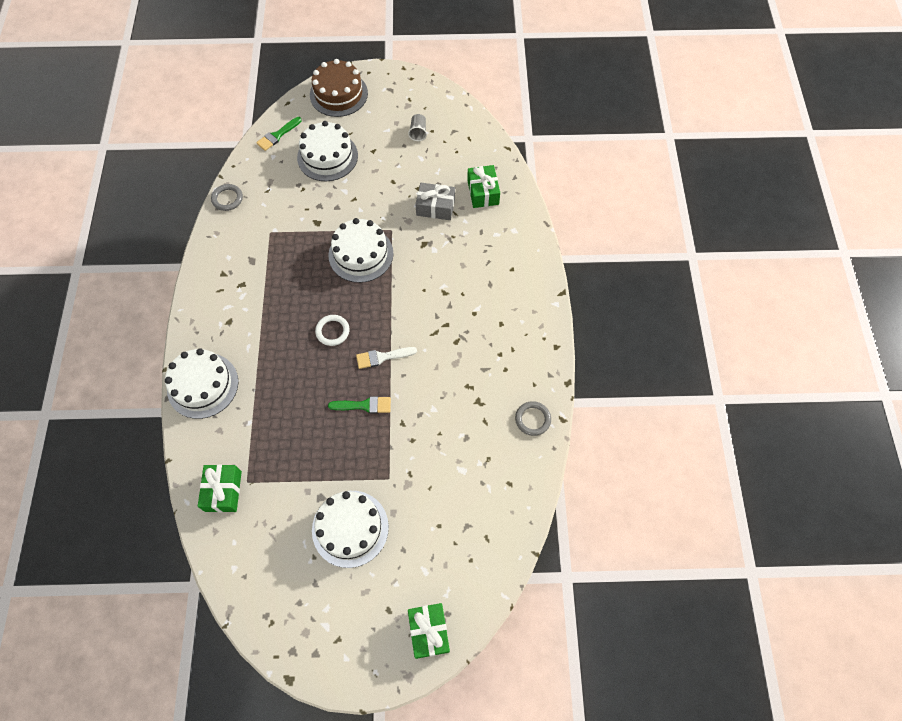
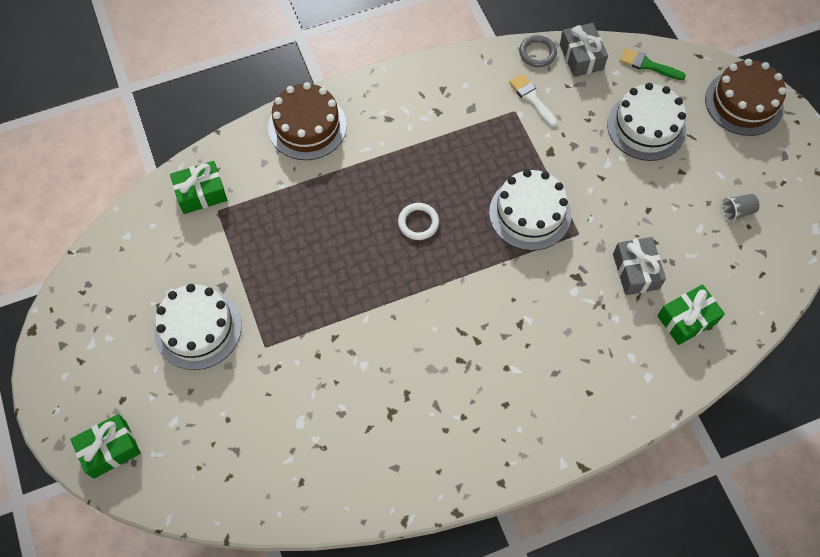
camera: 70 degrees right, 0 degrees up
white cake [165,348,238,419] -> brown cake [268,82,347,160]
green brush [328,396,391,413] -> none
white brush [356,347,417,369] -> white brush moved to [509,74,557,127]
grey ring [515,401,551,436] -> none
none -> grey gift [560,23,608,77]

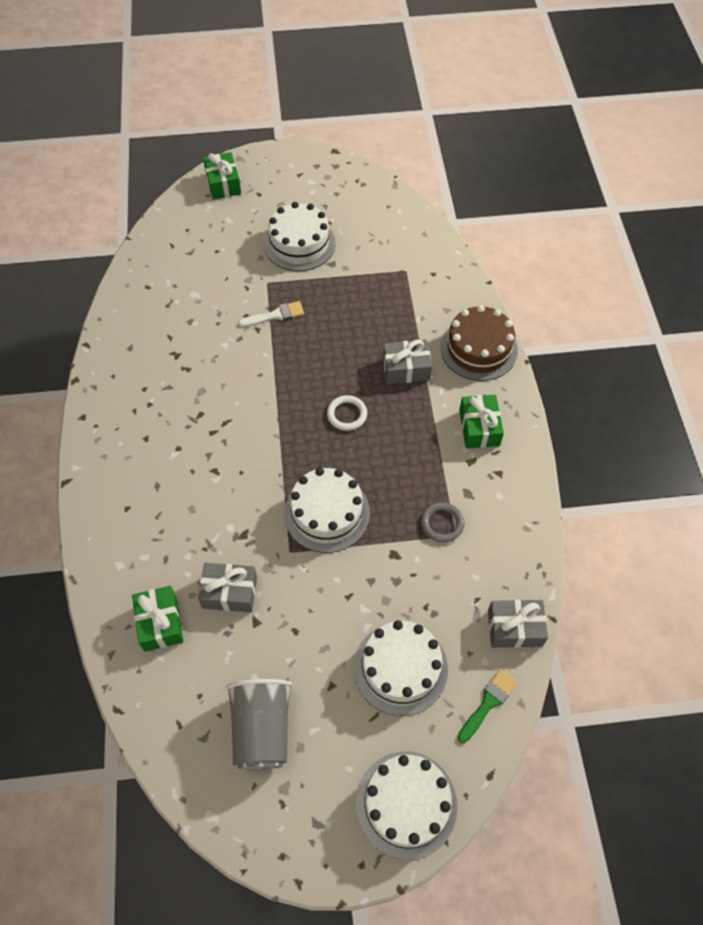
camera: 105 degrees right, 5 degrees down
green gift [170,161,227,214] -> green gift moved to [459,395,504,449]
white brush [509,74,557,127] -> white brush moved to [238,301,304,327]
grey ring [519,35,557,67] -> grey ring moved to [421,502,464,543]
brown cake [705,59,786,136] -> white cake [356,752,458,860]
grey cup [721,194,760,222] -> grey cup [226,679,293,770], size x2.18
none -> grey gift [383,340,432,384]

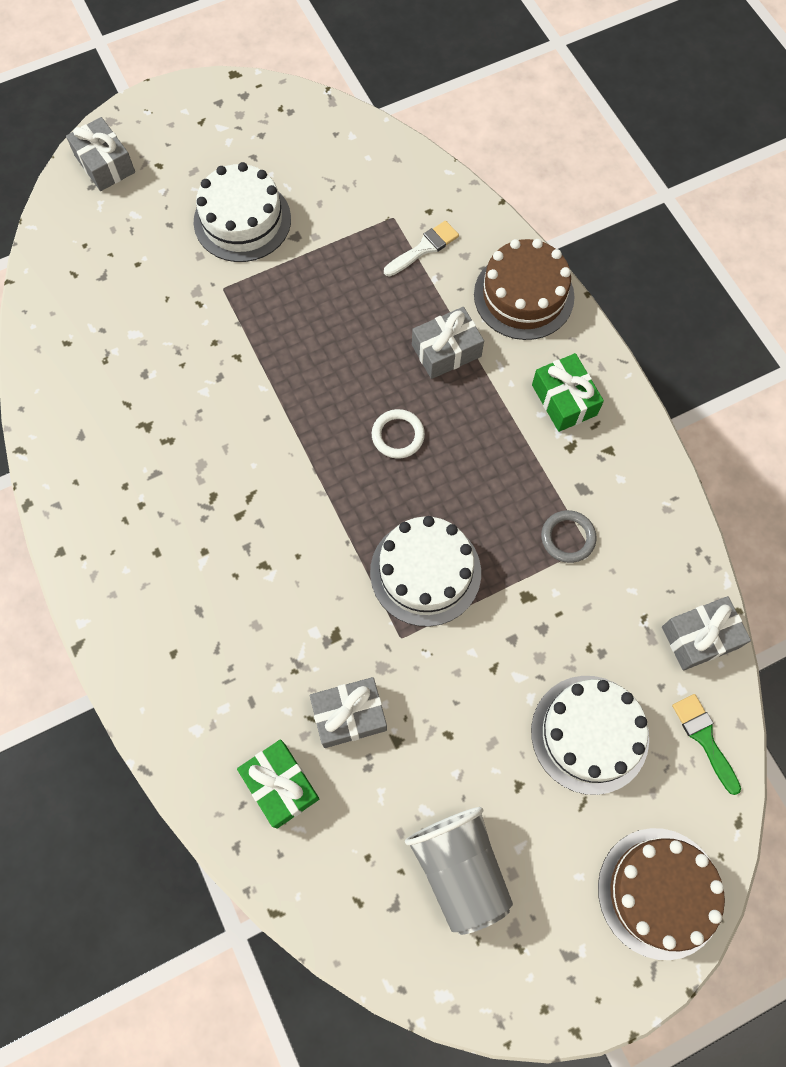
camera: 20 degrees left, 10 degrees up
green gift [203,152,241,200] -> grey gift [66,117,135,191]
white brush [238,301,304,327] -> white brush moved to [384,221,459,277]
white cake [356,752,458,860] -> brown cake [598,828,725,960]
green brush [458,669,517,743] -> green brush turned 45 degrees counterclockwise [672,694,741,795]

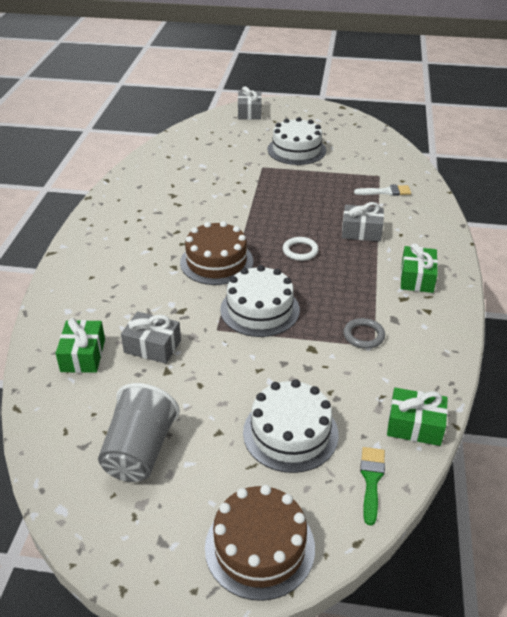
camera: 35 degrees right, 30 degrees down
brown cake [474,239,575,340] -> brown cake moved to [180,221,253,285]
grey gift [662,596,751,671] -> green gift [387,388,448,446]

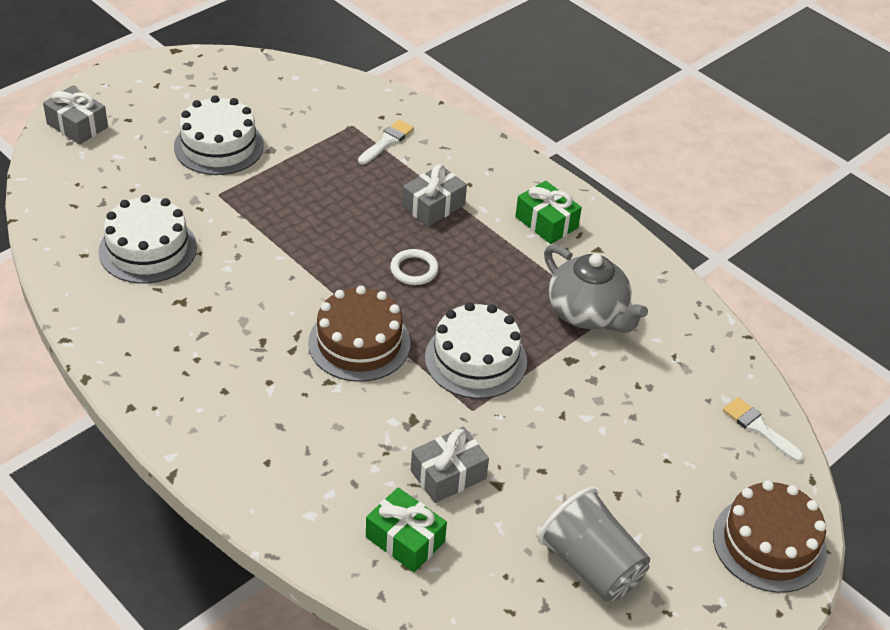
camera: 55 degrees left, 5 degrees up
white cake [243,379,339,473] -> white cake moved to [98,195,197,284]
grey ring [344,318,385,349] -> grey teapot [544,245,648,333]
green brush [360,447,385,526] -> white brush [723,397,804,462]
green gift [387,388,448,446] -> none

